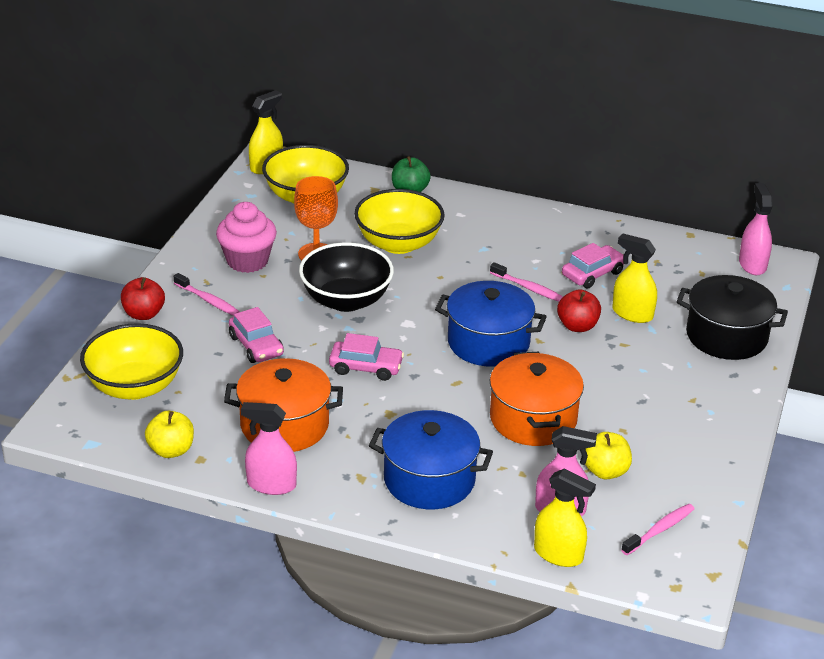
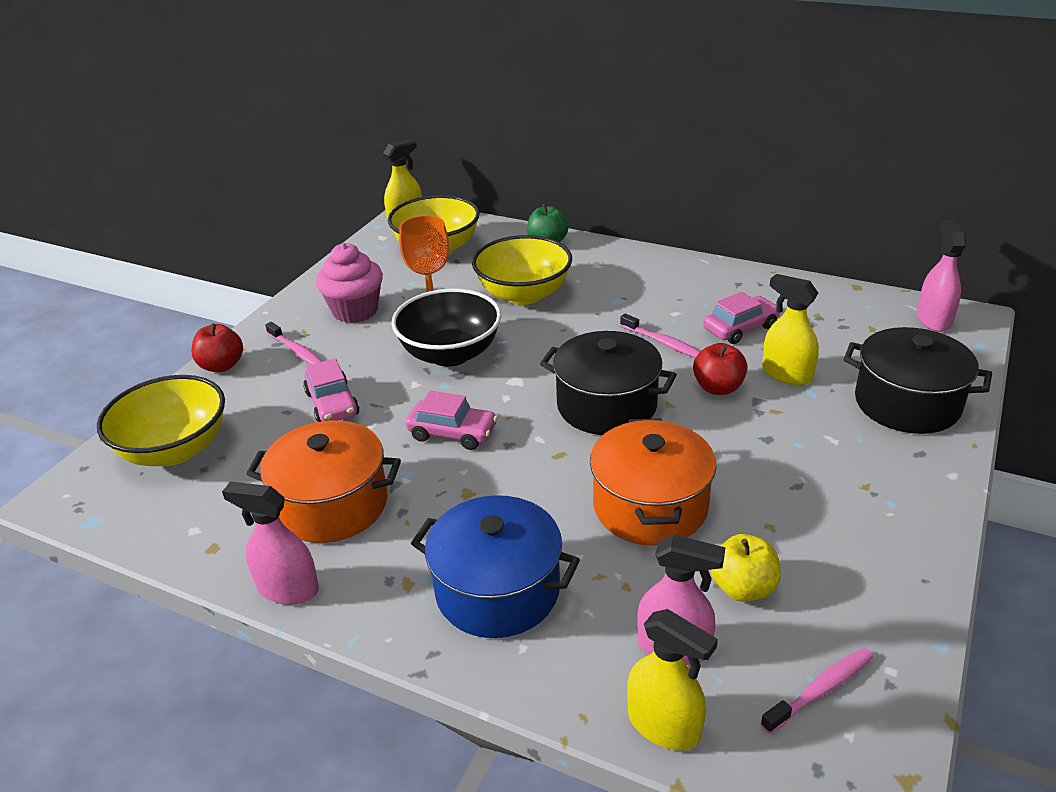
camera: 10 degrees right, 0 degrees up
yellow apple [145,411,194,458] -> none
blue pot [435,281,547,367] -> black pot [540,331,677,435]

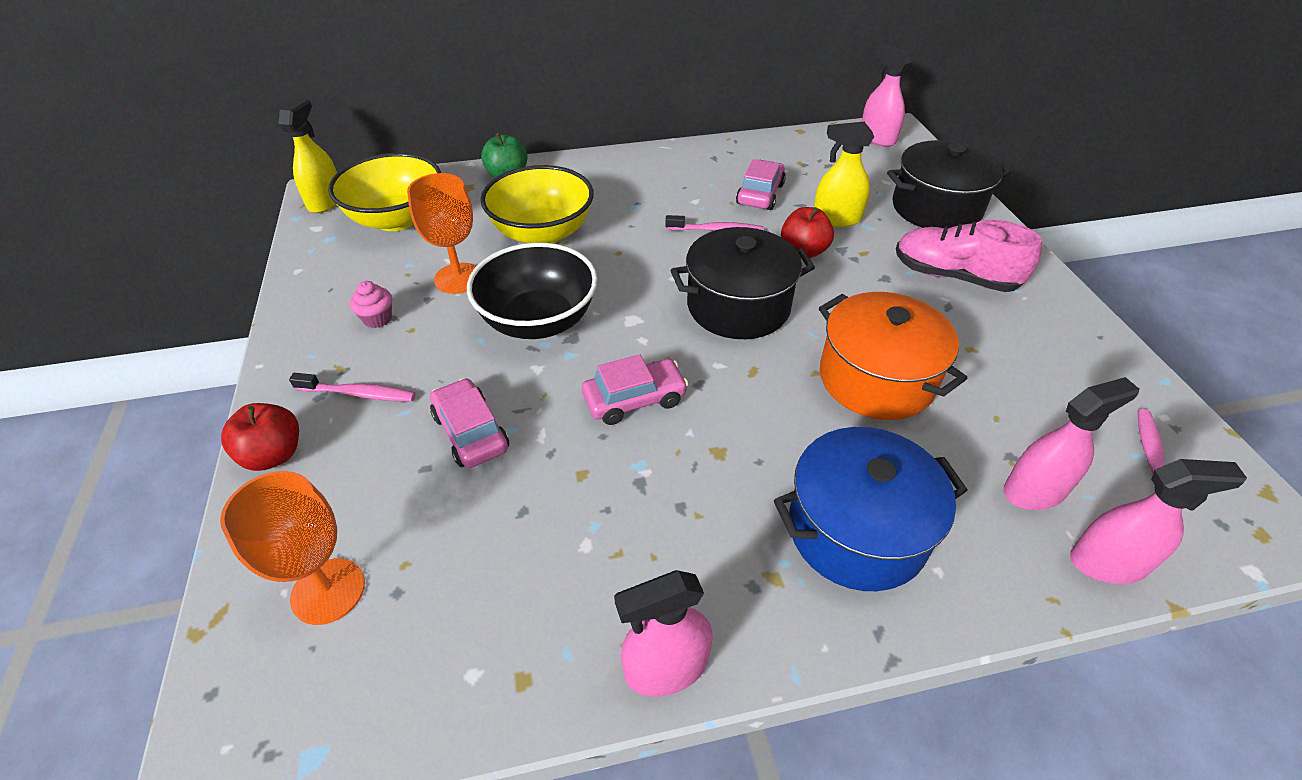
camera: 40 degrees left, 10 degrees up
yellow bowl [97,375,225,466] -> orange goblet [220,471,365,625]
orange pot [246,420,401,543] -> none
pink car [303,358,360,422] -> pink car turned 150 degrees counterclockwise [430,378,509,468]
pink cupcake [316,243,383,323] -> pink cupcake [350,281,392,328], size x0.50
yellow spray bottle [627,609,718,751] -> pink spray bottle [1070,459,1247,584]
yellow apple [711,534,781,602] -> none
none -> pink shoe [896,220,1042,292]

